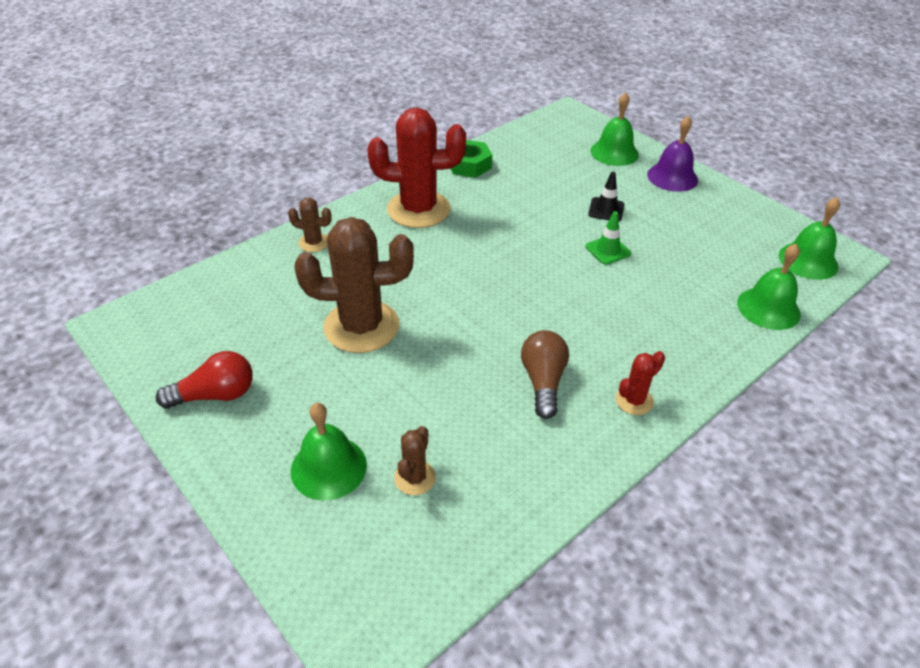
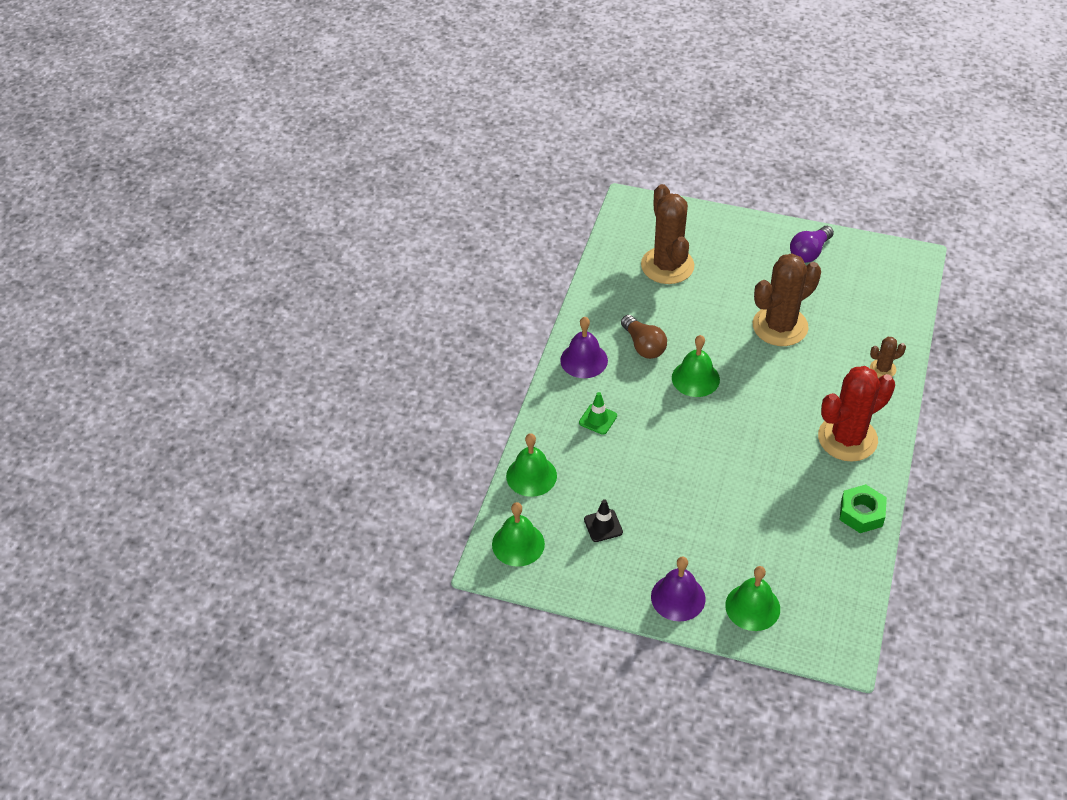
camera: 150 degrees right, 5 degrees up
red light bulb [156,351,253,409] -> purple light bulb [790,226,834,263]
green bell [291,403,367,500] -> green bell moved to [672,335,720,397]
brown cactus [394,426,436,495] -> brown cactus [641,184,694,284], size x2.18
green traffic cone [585,211,631,265] -> green traffic cone moved to [579,392,617,435]
black traffic cone [588,172,624,221] -> black traffic cone moved to [584,499,623,542]
red cactus [616,351,665,415] -> purple bell [560,317,608,378]

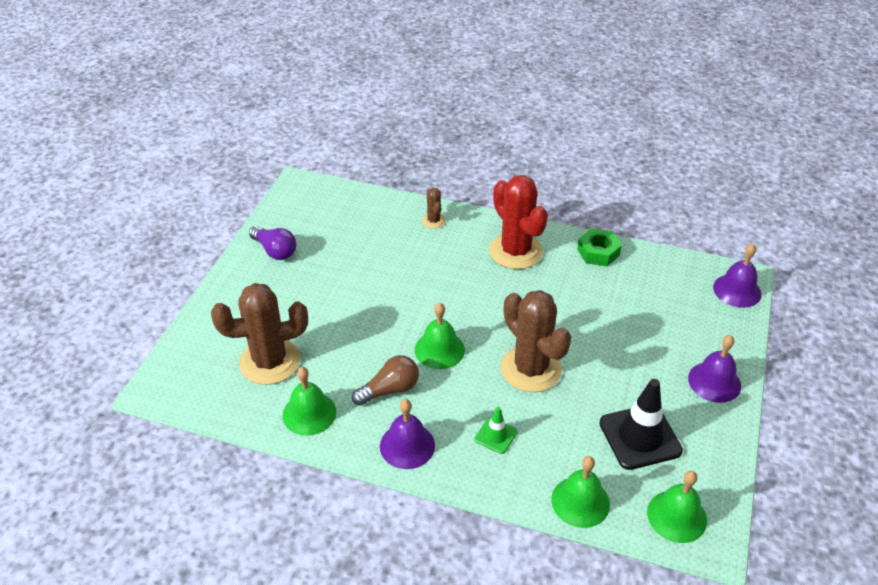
camera: 90 degrees left, 5 degrees down
black traffic cone [584,499,623,542] -> black traffic cone [600,379,683,470], size x1.93
green bell [725,566,780,631] -> green bell moved to [283,367,336,436]
brown cactus [753,253,821,346] -> brown cactus moved to [501,290,571,392]
none -> purple bell [713,244,762,308]

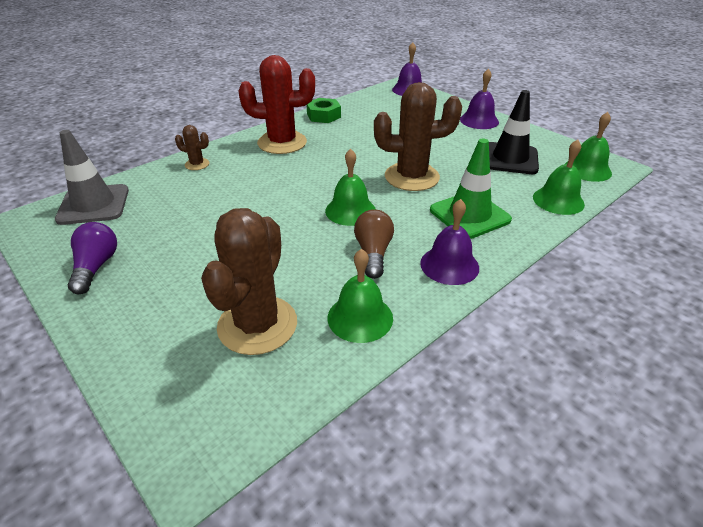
camera: 60 degrees left, 5 degrees down
purple light bulb [249,226,296,260] -> purple light bulb turned 75 degrees counterclockwise [68,222,117,294]
green traffic cone [475,407,518,454] -> green traffic cone [430,139,512,239], size x1.93
none -> grey traffic cone [55,130,129,225]

